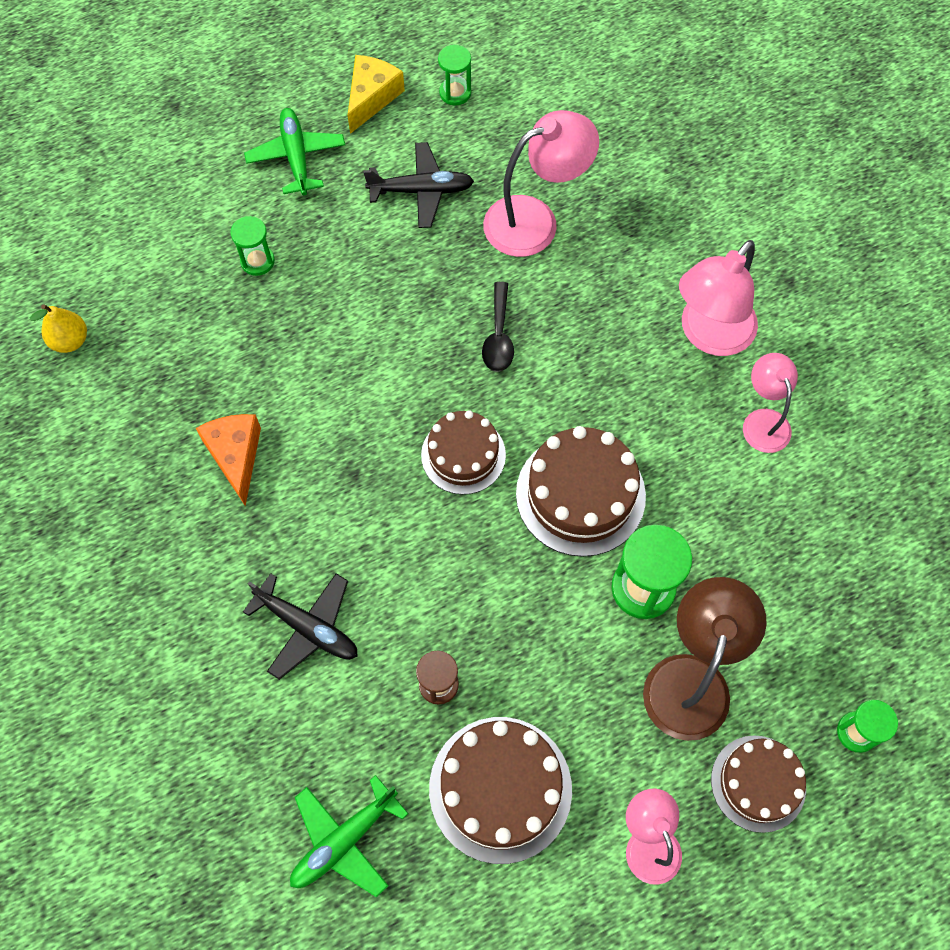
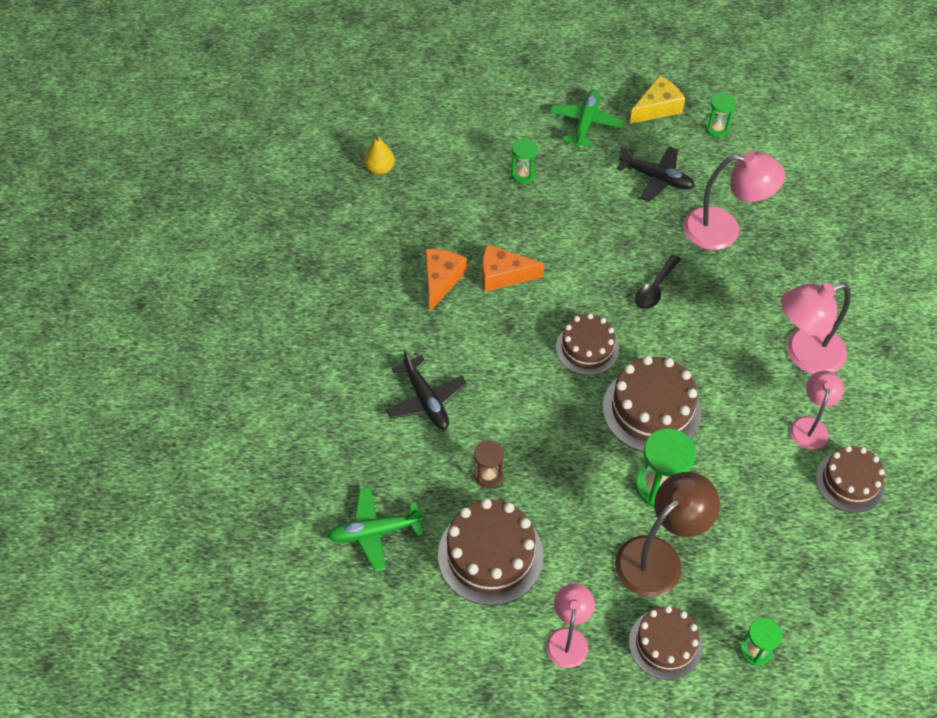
camera: 30 degrees right, 10 degrees down
none -> orange cheese [482,244,544,292]
none -> brown cake [816,446,885,513]

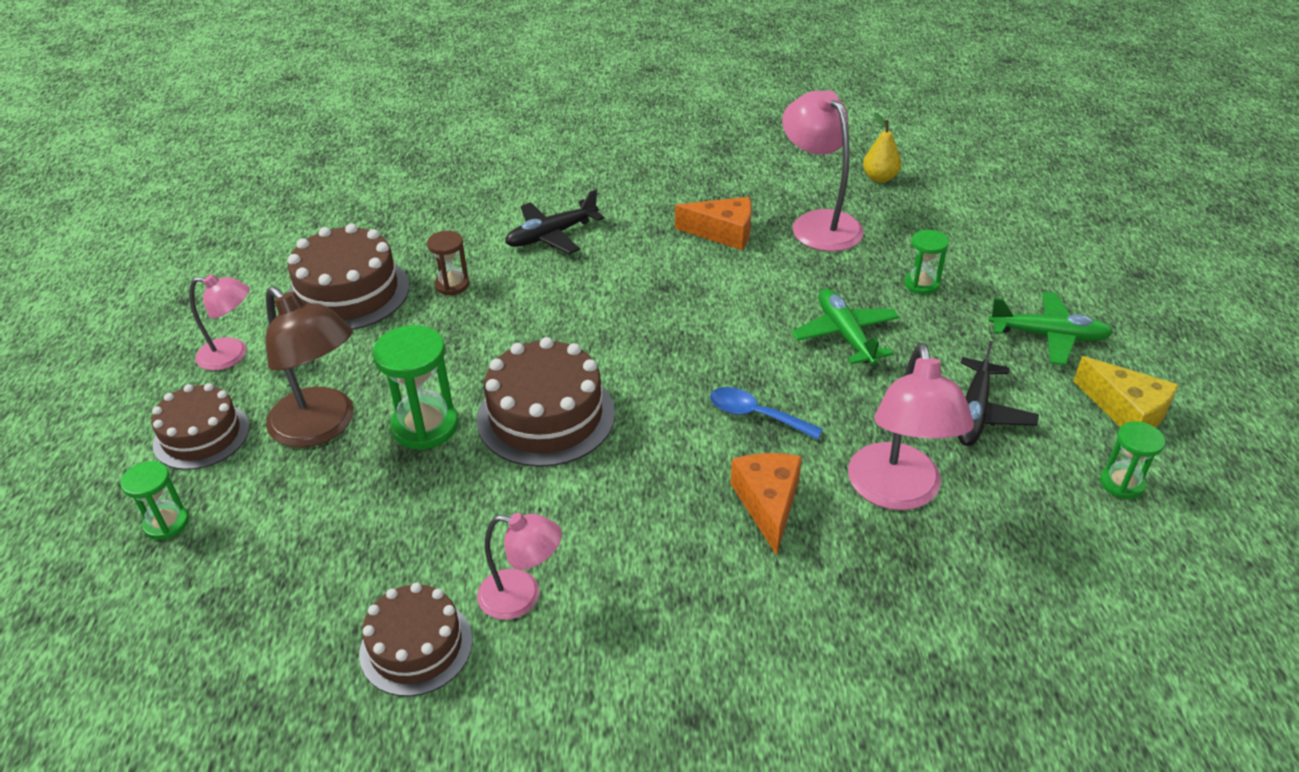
camera: 85 degrees right, 15 degrees down
green plane [327,487,424,572] -> green plane moved to [792,288,899,365]
orange cheese [482,244,544,292] -> orange cheese moved to [731,453,802,556]
brown cake [556,313,619,375] -> none
black spoon [635,254,681,309] -> blue spoon [710,387,823,440]
pink lamp [781,283,851,374] -> pink lamp moved to [782,90,864,252]

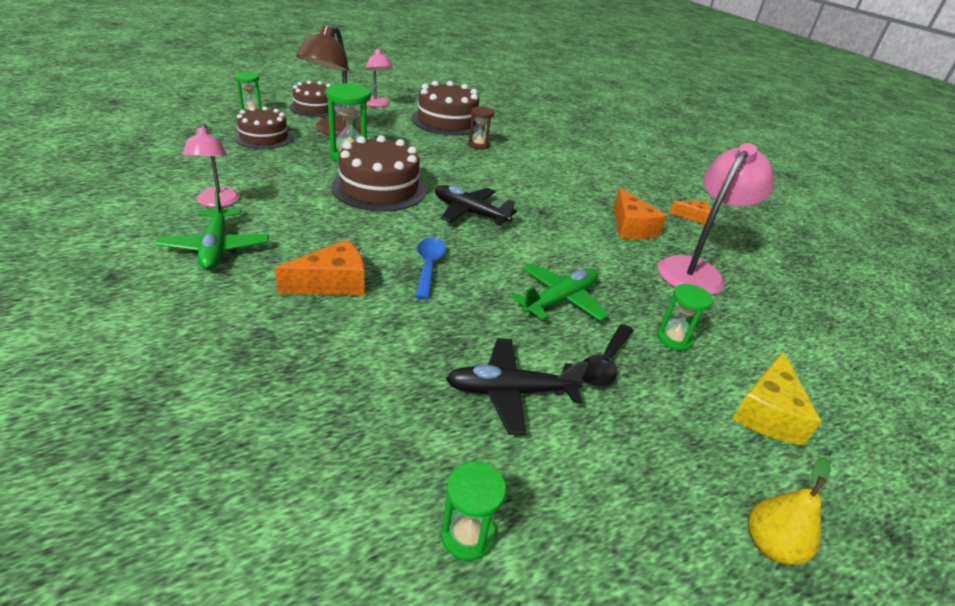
camera: 60 degrees right, 5 degrees down
brown cake [359,582,473,696] -> brown cake moved to [234,106,293,149]
black plane [505,189,604,254] -> black plane moved to [435,185,517,225]
pink lamp [848,343,974,510] -> none
yellow pear [863,113,901,183] -> yellow pear moved to [748,457,831,565]
green plane [988,292,1113,365] -> green plane moved to [155,190,269,270]
yellow cheese [1074,356,1178,428] -> yellow cheese moved to [732,351,822,445]
none -> black spoon [582,324,634,388]
none -> orange cheese [669,201,711,225]

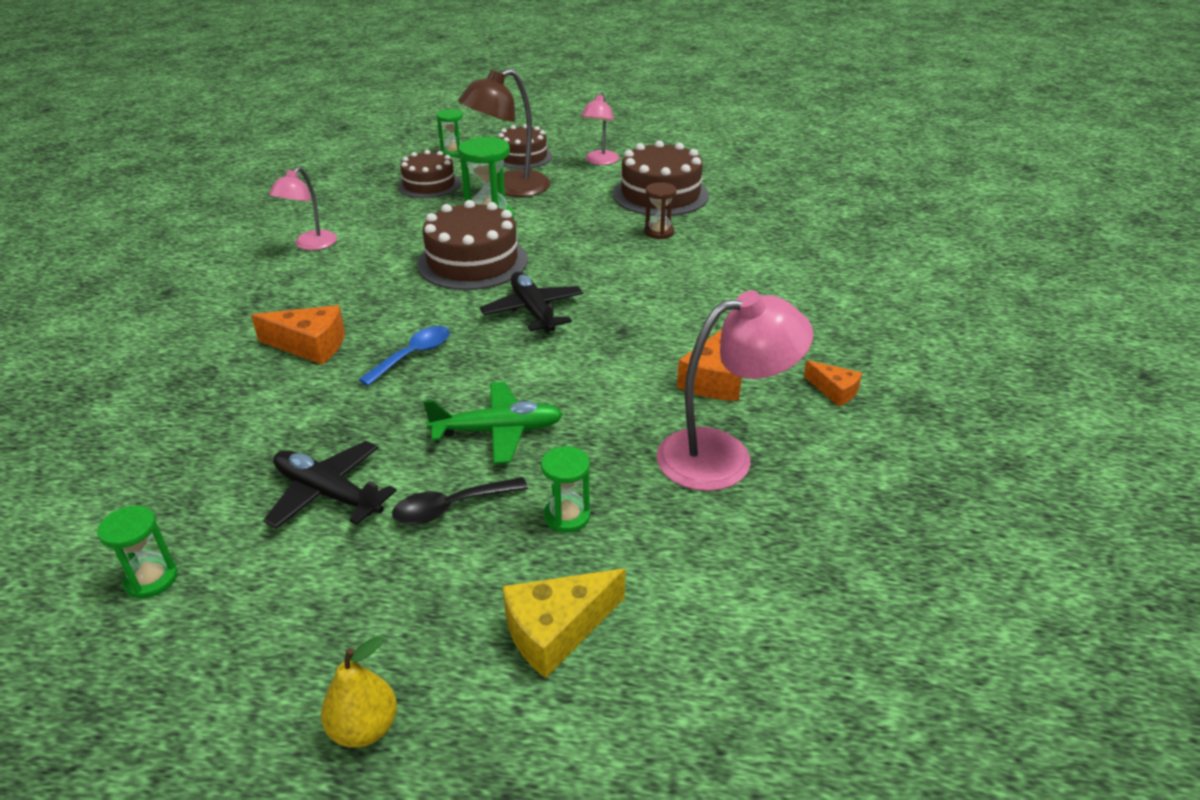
camera: 40 degrees right, 0 degrees up
green plane [155,190,269,270] -> none

